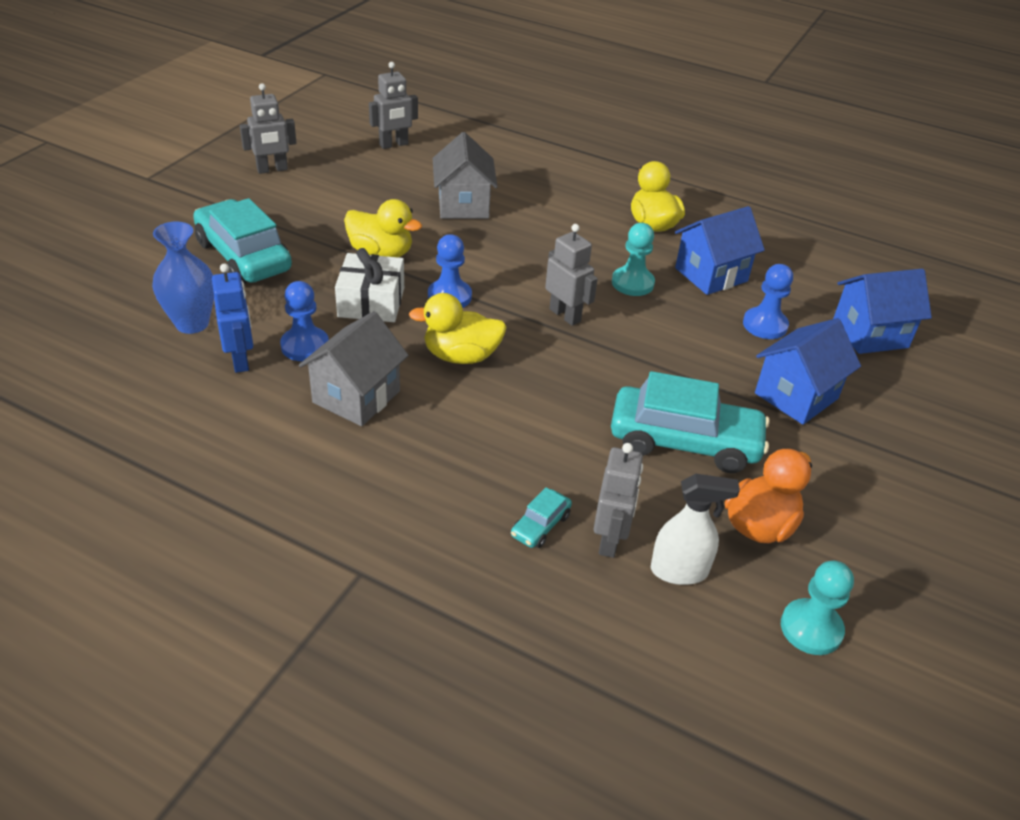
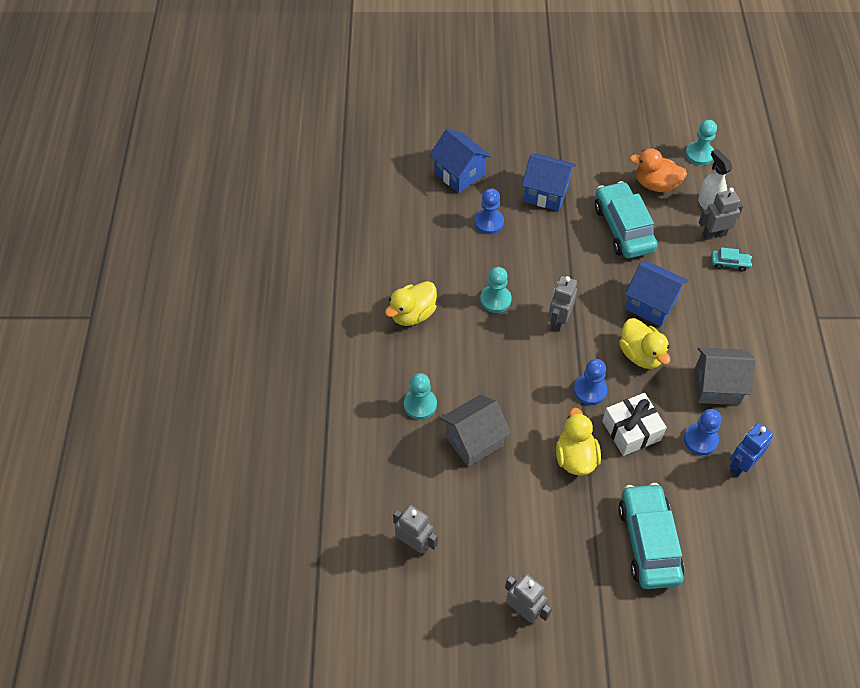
camera: 115 degrees left, 15 degrees up
blue vase [152,221,214,334] -> none
turquoise car [193,198,292,284] -> turquoise car turned 150 degrees clockwise [618,483,684,589]
blue house [675,206,765,295] -> blue house moved to [625,261,688,326]
none -> turquoise pawn [404,373,437,420]

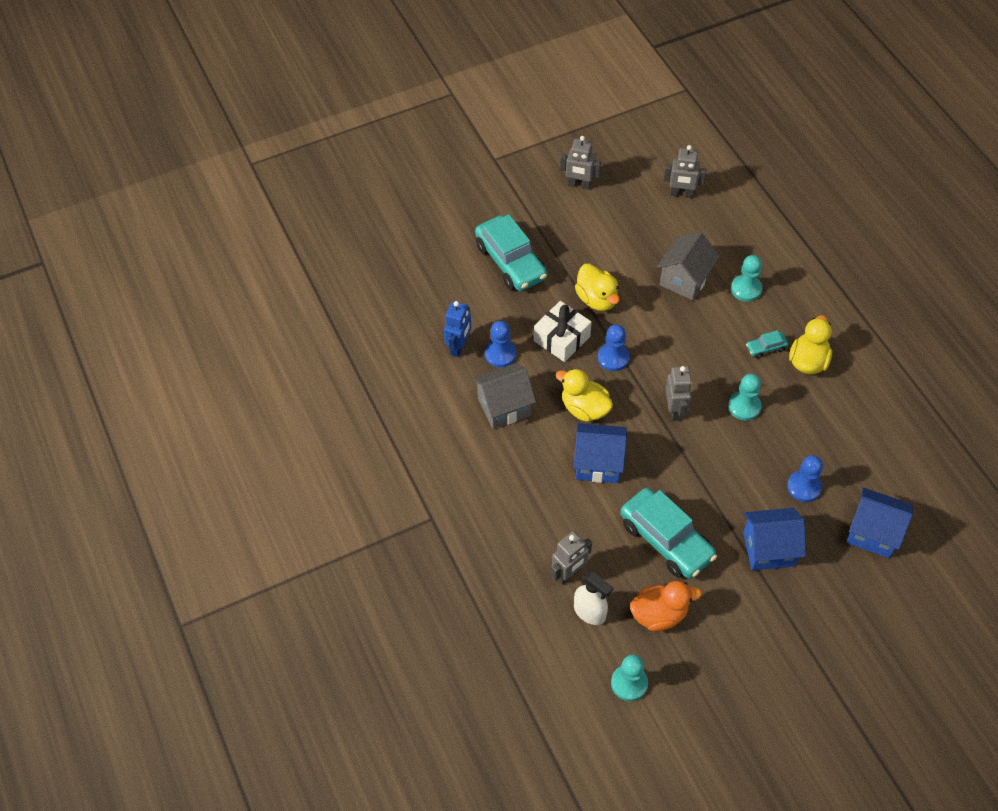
camera: 155 degrees right, 0 degrees up
turquoise car [711,247,752,272] -> turquoise car moved to [746,330,788,358]

